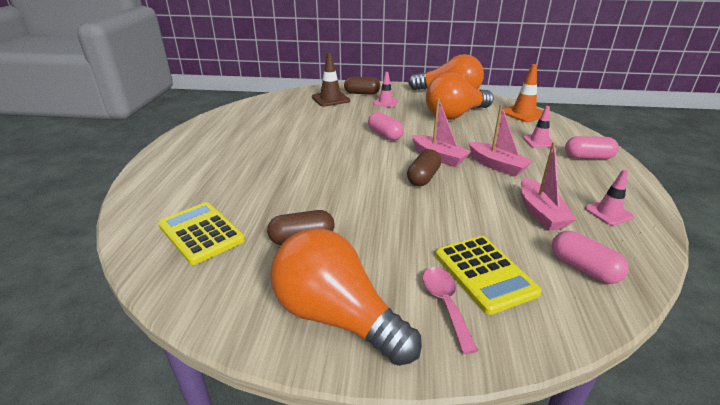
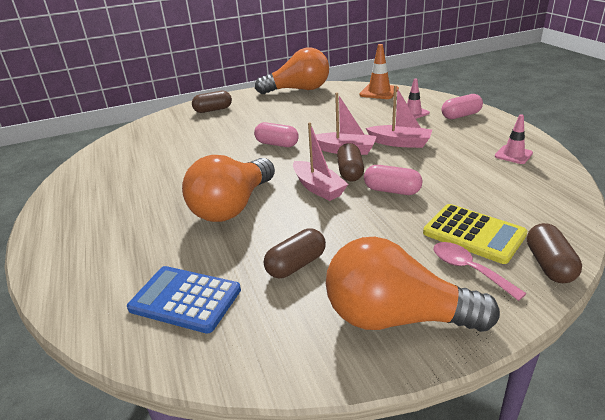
camera: 25 degrees left, 0 degrees up
yellow calculator [158,202,245,265] -> blue calculator [127,266,241,334]
brown traffic cone [312,53,350,107] -> none
pink traffic cone [373,72,398,107] -> none
orange light bulb [426,73,494,120] -> orange light bulb moved to [182,155,275,222]
pink boat [521,142,576,231] -> pink boat moved to [293,122,348,201]
pink capsule [552,231,629,284] -> pink capsule moved to [364,165,422,195]
none -> brown capsule [527,223,582,283]

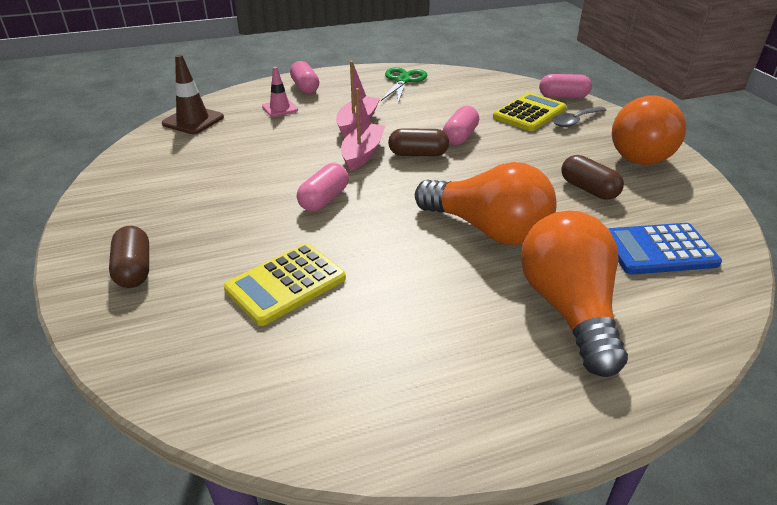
camera: 90 degrees left, 5 degrees up
blue calculator [127,266,241,334] -> blue calculator turned 60 degrees clockwise [608,223,722,275]
orange light bulb [255,48,329,94] -> orange light bulb moved to [521,211,628,377]
pink boat [293,122,348,201] -> none
orange traffic cone [359,44,399,99] -> brown traffic cone [162,55,224,134]
pink spoon [433,242,527,301] -> grey spoon [552,106,606,127]
pink traffic cone [495,115,533,164] -> green scissors [381,67,427,103]
brown capsule [527,223,582,283] -> pink capsule [539,74,592,98]
none -> yellow calculator [224,243,346,326]

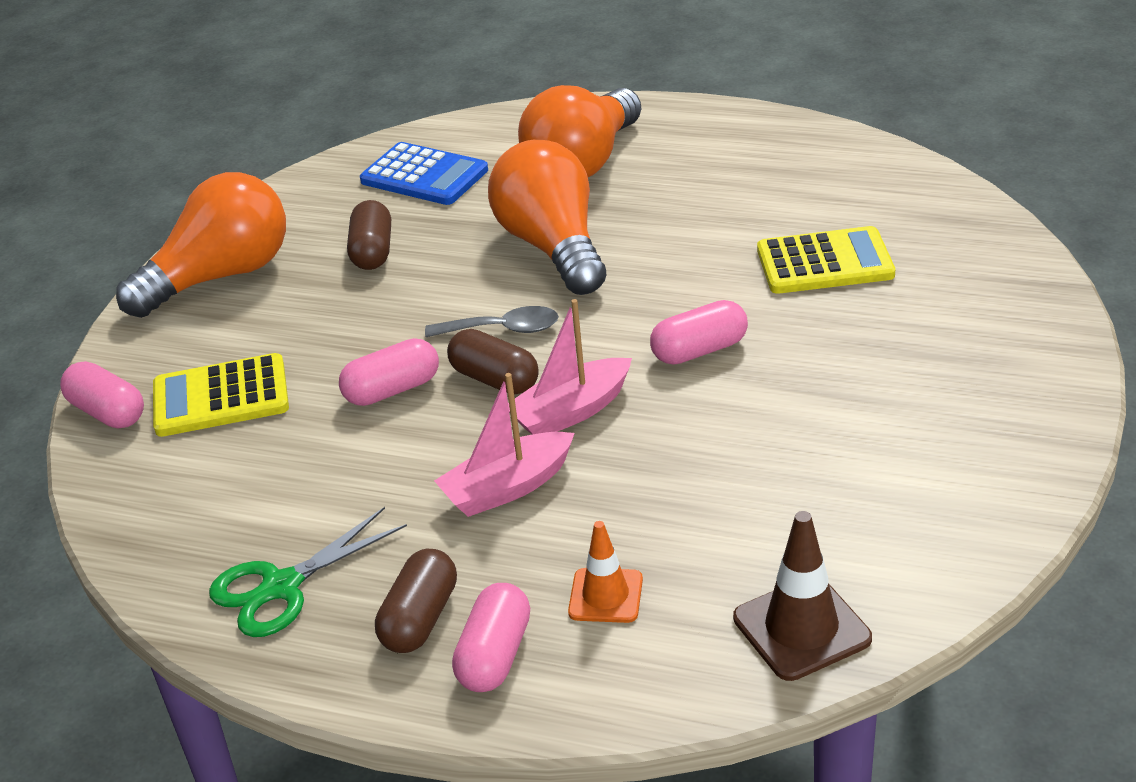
camera: 140 degrees left, 0 degrees up
brown capsule [109,226,149,288] -> brown capsule moved to [375,548,457,653]
pink traffic cone [262,67,298,117] -> orange traffic cone [568,521,643,623]
grey spoon [552,106,606,127] -> grey spoon moved to [425,306,559,337]

